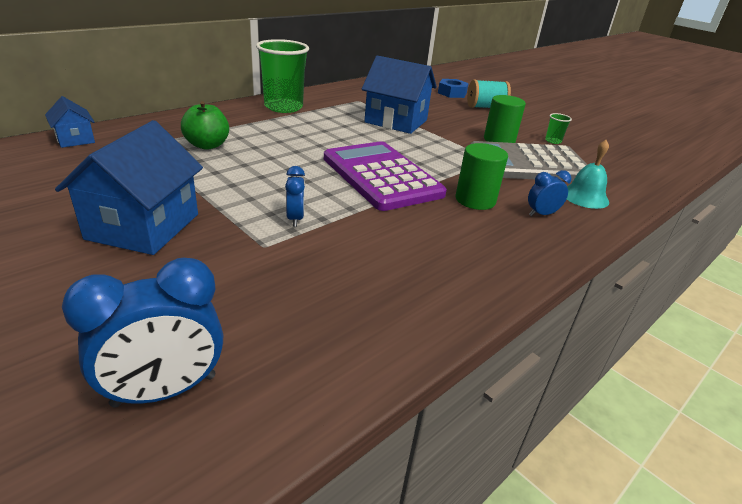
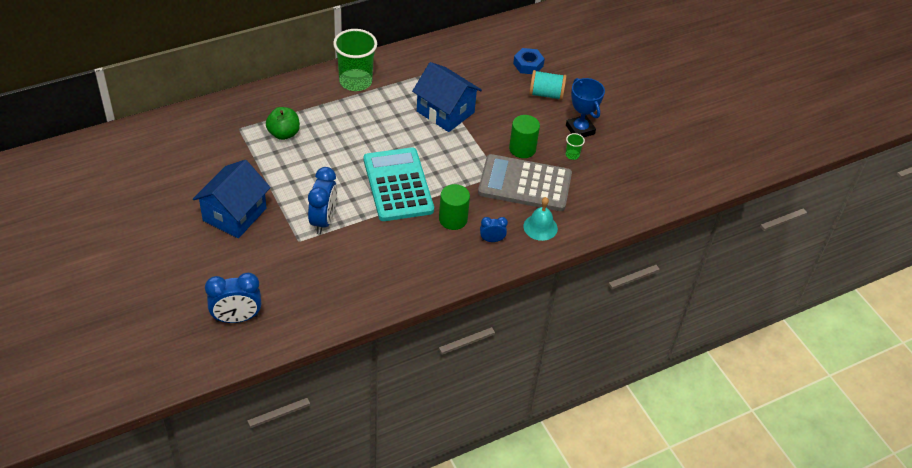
camera: 15 degrees right, 15 degrees up
blue house [45,96,95,148] -> none
blue clock [285,166,305,227] -> blue clock [308,167,337,234], size x1.83
purple calculator [324,141,447,211] -> turquoise calculator [364,148,434,221]
none -> blue trophy [566,78,605,137]

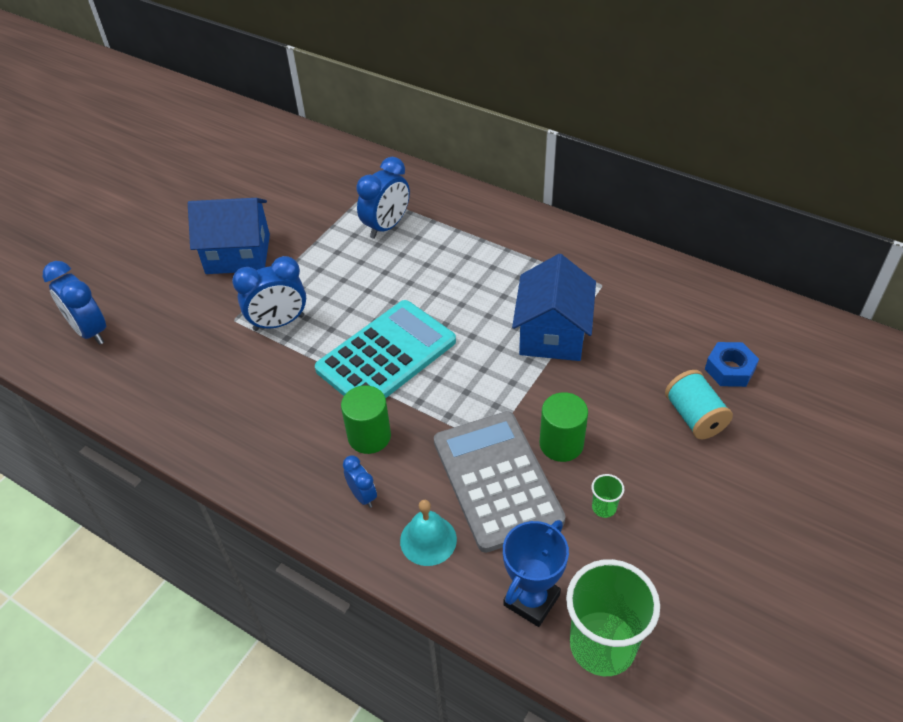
camera: 65 degrees right, 0 degrees up
green apple [266,107,300,140] -> blue clock [356,157,410,239]
green cup [333,29,377,91] -> green cup moved to [566,559,660,676]
blue trophy [566,78,605,137] -> blue trophy moved to [503,520,569,627]

